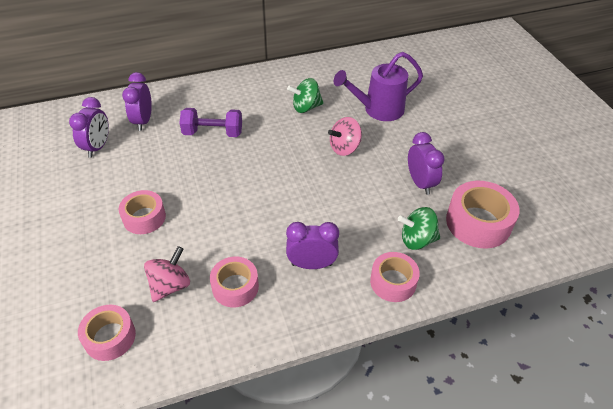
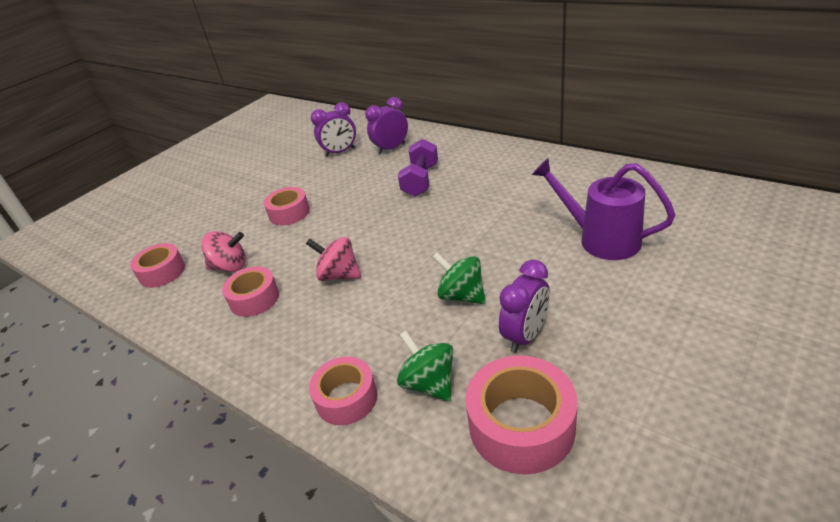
camera: 60 degrees right, 10 degrees down
purple dumbbell [179,108,242,137] -> purple dumbbell turned 45 degrees clockwise [398,139,438,197]
purple clock [286,222,339,269] -> none
green spinning top [287,78,324,113] -> green spinning top moved to [432,252,486,304]
pink spinning top [328,117,362,156] -> pink spinning top moved to [306,237,361,281]

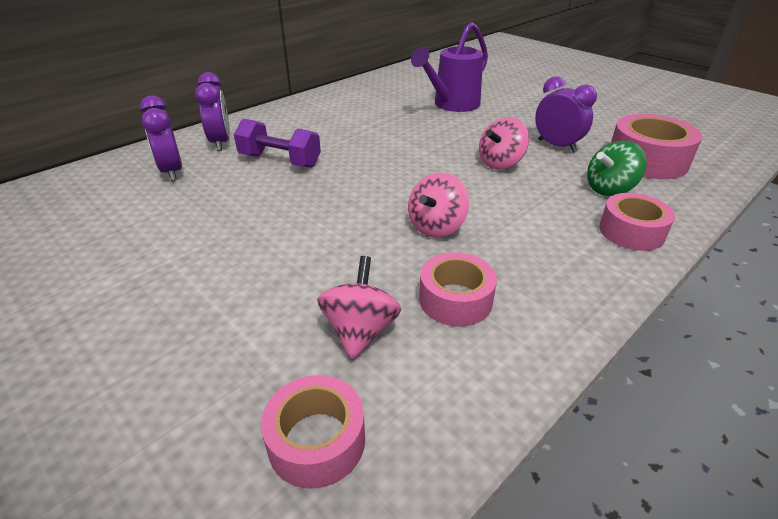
camera: 85 degrees left, 0 degrees up
pink tape [264,187,310,225] -> none
purple clock [311,102,356,157] -> purple clock moved to [195,72,230,151]
green spinning top [432,252,486,304] -> pink spinning top [479,117,529,170]

